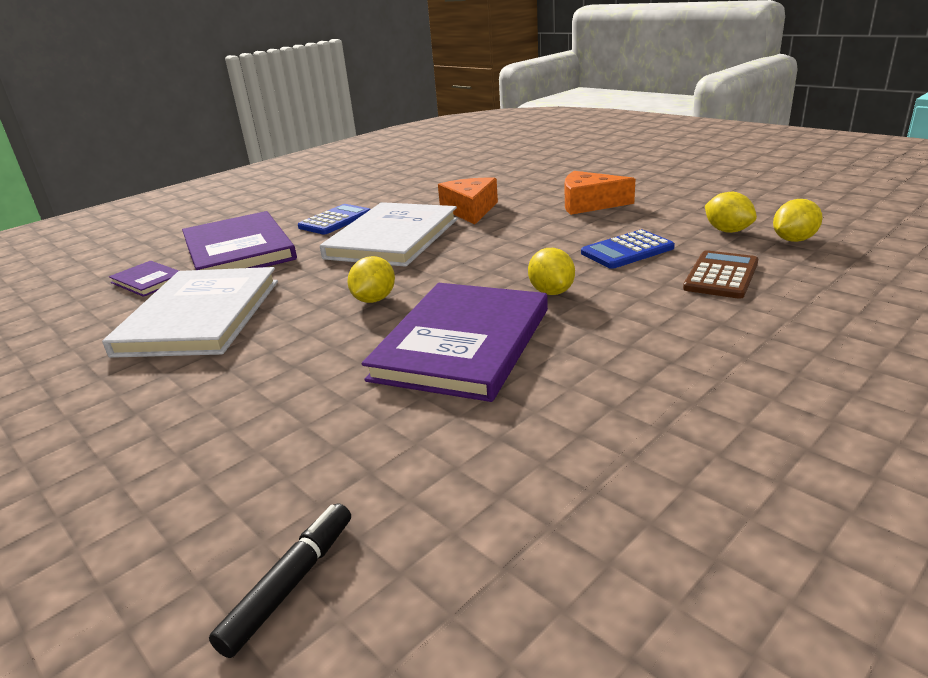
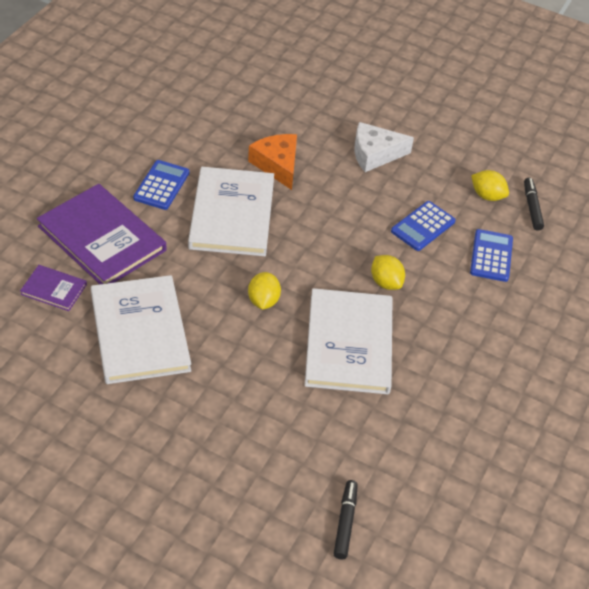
camera: 25 degrees left, 20 degrees up
purple book [362,283,548,402] -> white book [305,288,392,394]
orange cheese [565,171,636,215] -> white cheese [354,122,414,172]
brown calculator [683,250,758,299] -> blue calculator [470,229,513,282]
yellow lemon [773,199,823,242] -> black marker [524,178,544,231]

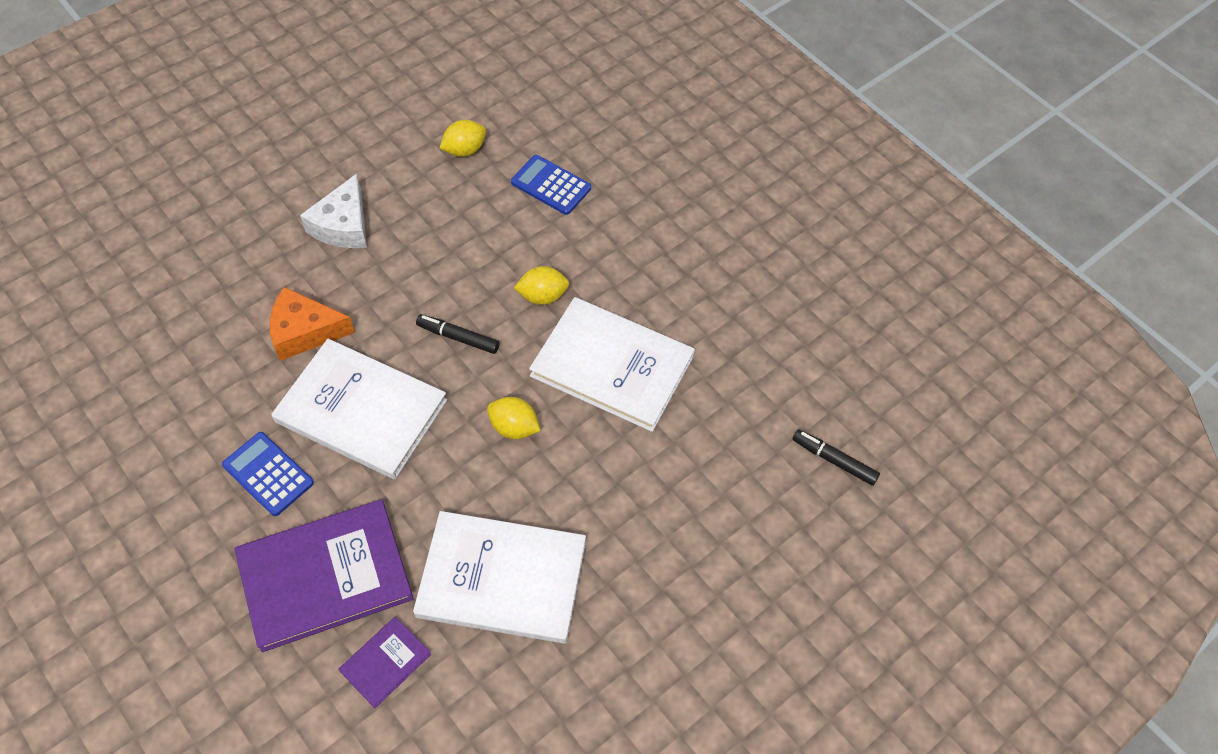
camera: 65 degrees left, 10 degrees up
blue calculator [391,201,456,251] -> none
black marker [524,178,544,231] -> black marker moved to [416,314,500,354]

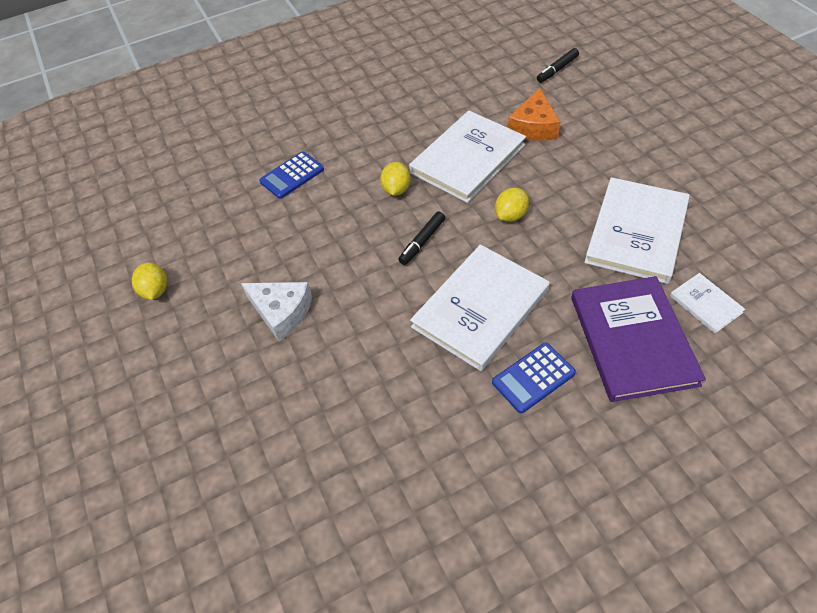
camera: 70 degrees left, 5 degrees down
orange cheese [270,287,355,361] -> orange cheese moved to [508,88,560,141]
purple book [338,617,431,708] -> white book [670,273,745,334]
yellow lemon [440,120,486,157] -> yellow lemon moved to [132,263,167,300]

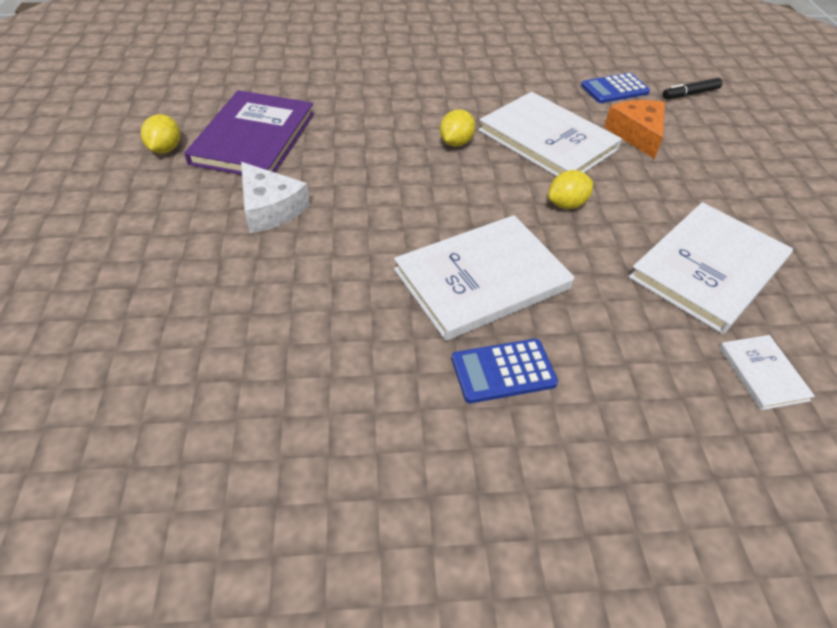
camera: 15 degrees right, 5 degrees down
blue calculator [259,151,324,199] -> blue calculator moved to [581,73,650,103]
black marker [398,211,445,265] -> none
white book [409,111,526,203] -> white book turned 75 degrees clockwise [478,92,622,177]
orange cheese [508,88,560,141] -> orange cheese turned 135 degrees clockwise [604,100,665,159]
purple book [571,276,706,402] -> purple book moved to [184,90,314,175]

